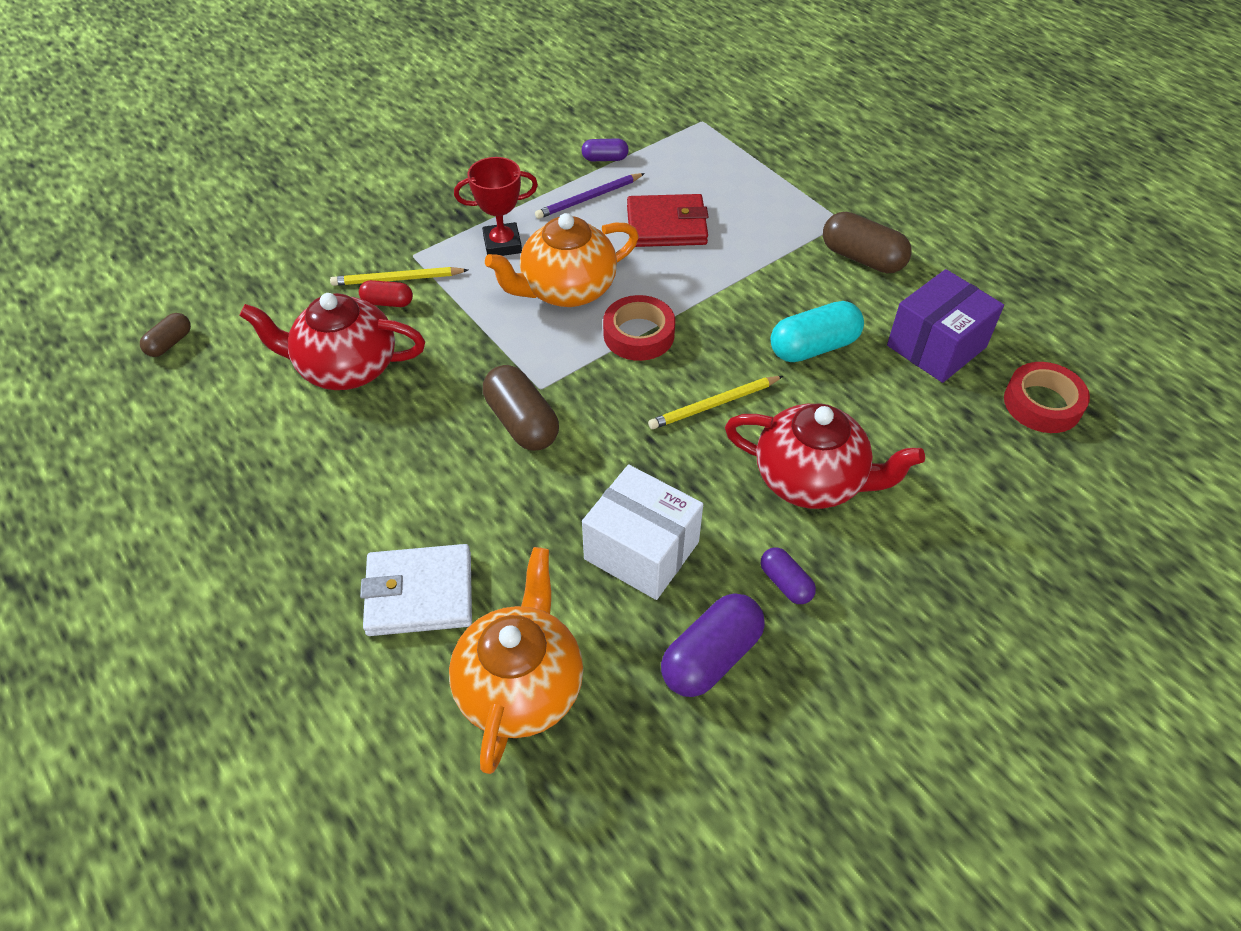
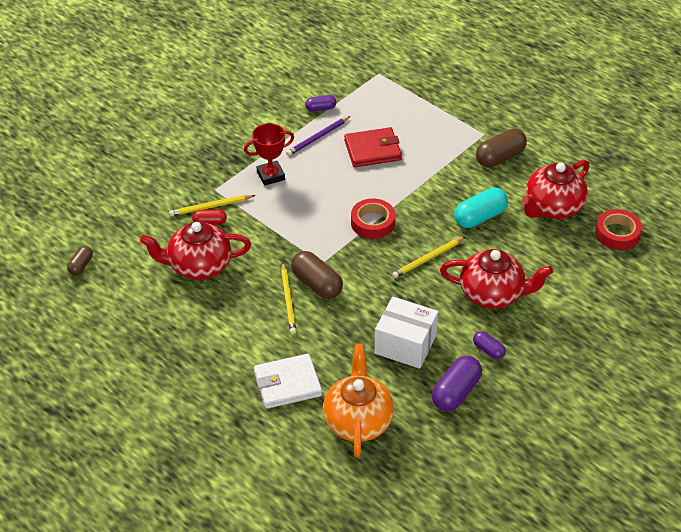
camera: 10 degrees left, 5 degrees down
orange teapot [485,213,639,307] -> none
brown capsule [823,212,912,273] -> brown capsule turned 60 degrees counterclockwise [476,129,527,167]
purple box [887,269,1004,383] -> red teapot [522,160,590,219]
none -> yellow pencil [281,263,296,334]

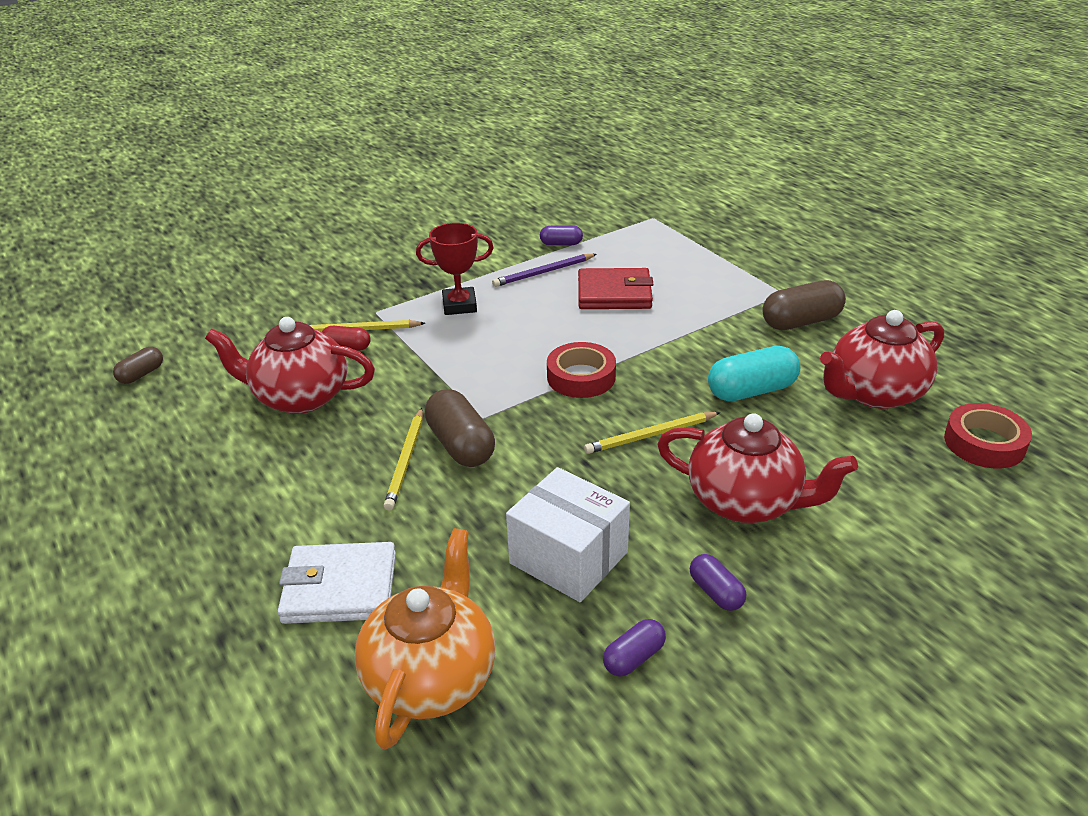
camera: 15 degrees right, 10 degrees down
purple capsule [432,356,482,411] -> purple capsule [603,619,666,676], size x0.57

